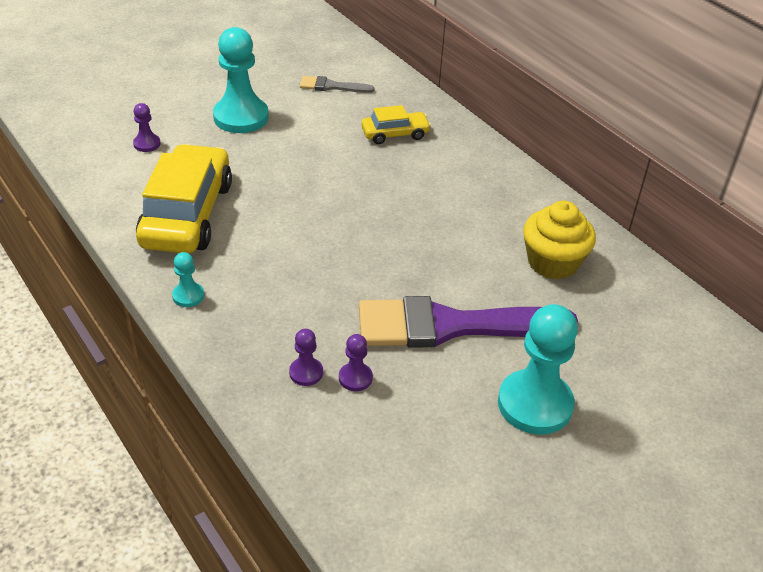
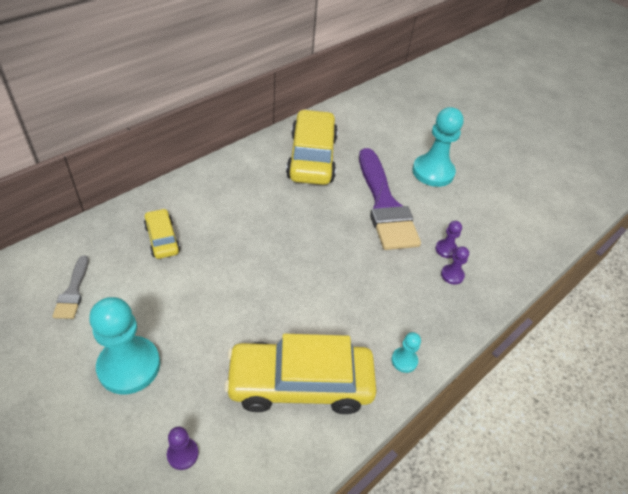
camera: 100 degrees left, 5 degrees up
yellow cupcake [523,201,596,280] -> yellow car [286,109,338,185]

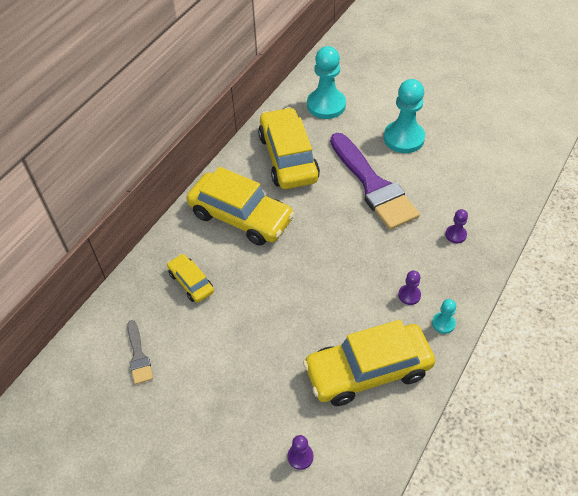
camera: 10 degrees left, 5 degrees up
turquoise pawn [89,297,160,394] -> turquoise pawn moved to [307,46,346,119]
purple pawn [435,221,462,258] -> purple pawn moved to [398,271,421,305]
none -> yellow car [186,167,295,246]

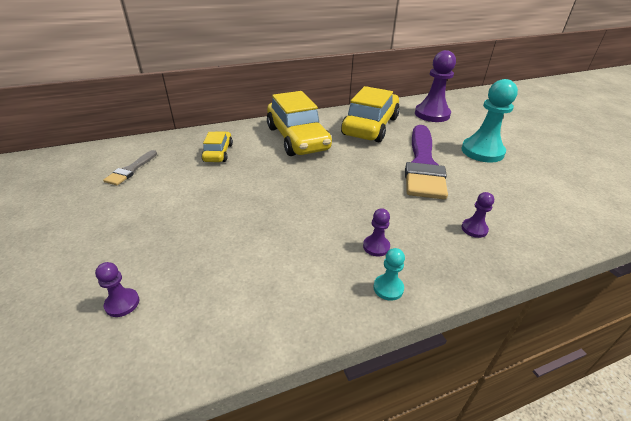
camera: 35 degrees right, 15 degrees down
yellow car [303,320,435,406] -> none
turquoise pawn [307,46,346,119] -> purple pawn [415,50,456,122]

